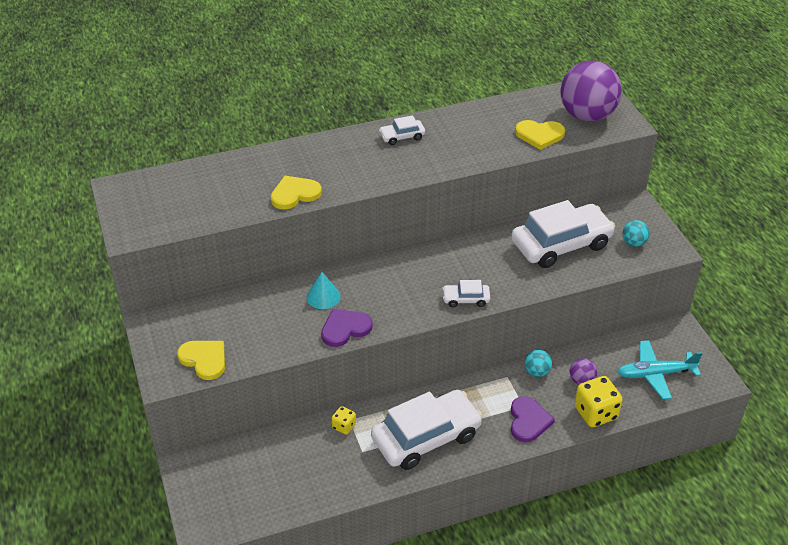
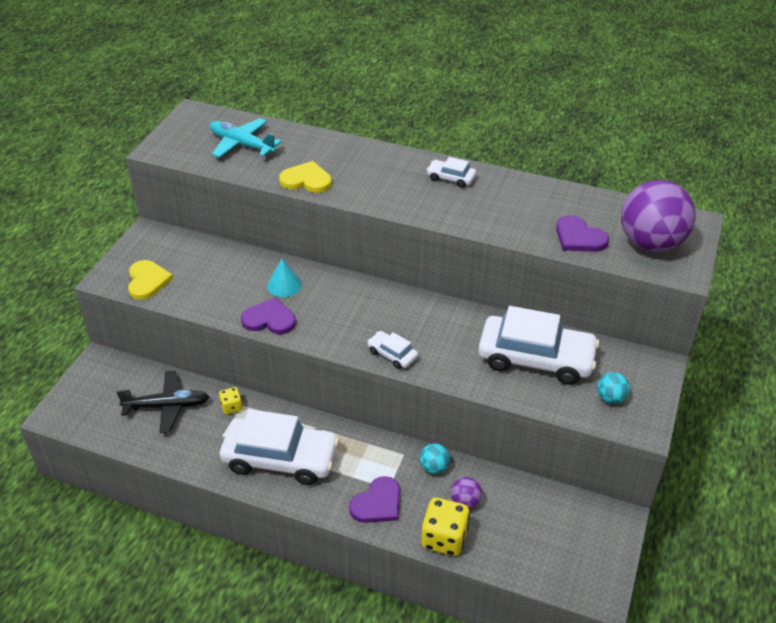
camera: 40 degrees right, 0 degrees up
yellow heart [515,120,565,150] -> purple heart [556,215,609,252]
turquoise plane [617,340,702,399] -> turquoise plane moved to [210,118,282,158]
none -> black plane [116,371,209,433]

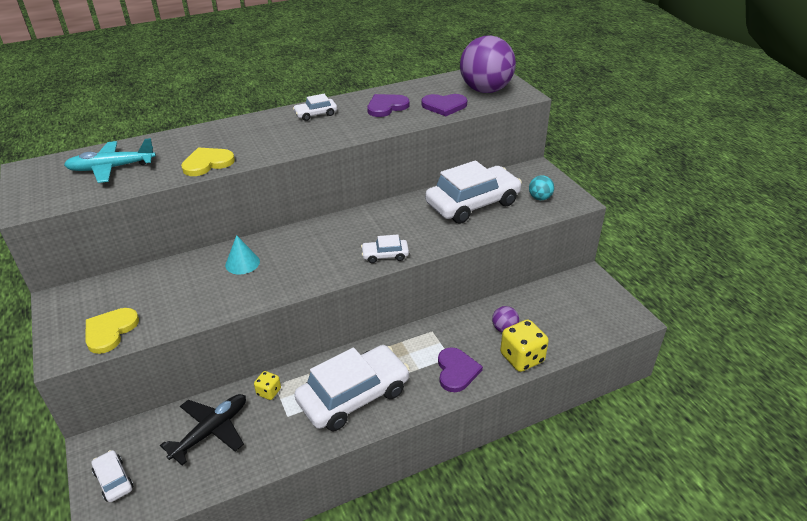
camera: 45 degrees left, 5 degrees down
yellow heart [128,260,173,300] -> yellow heart turned 105 degrees counterclockwise [86,308,139,354]
purple heart [241,297,296,334] -> purple heart moved to [367,94,410,117]
turquoise ball [420,443,450,474] -> none
none -> white car [92,450,134,502]

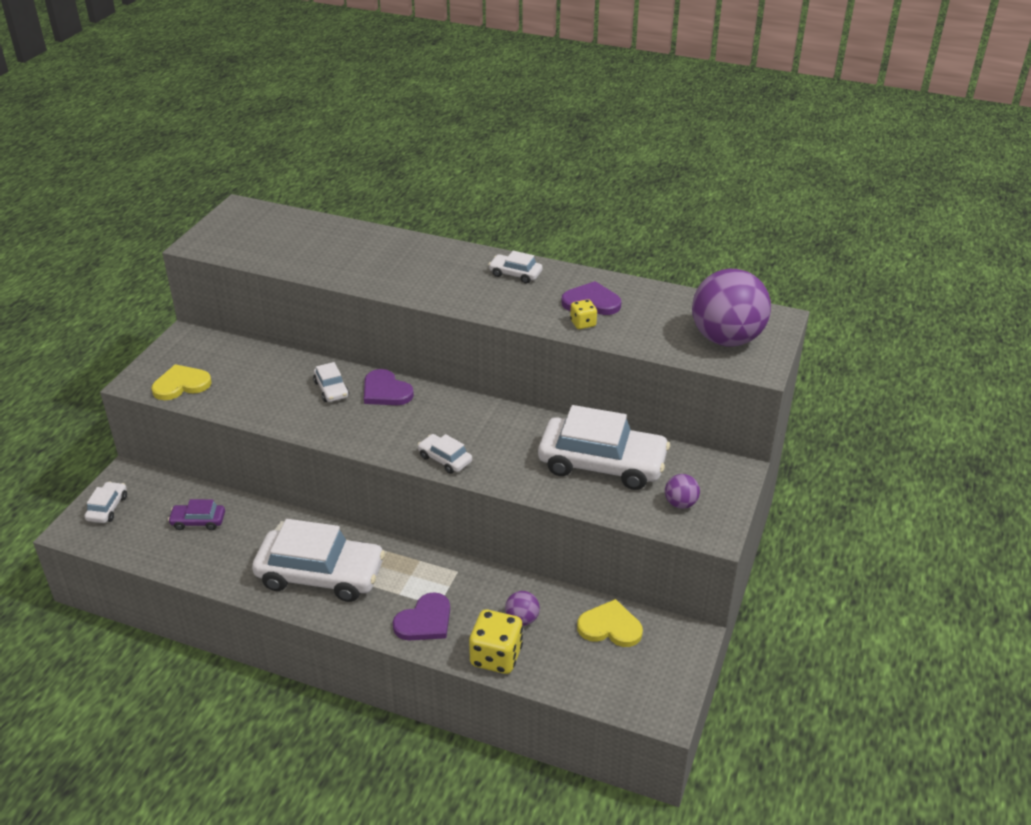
camera: 45 degrees right, 0 degrees up
turquoise plane [64,138,156,183] -> none
black plane [160,394,246,465] -> purple car [168,499,225,530]
yellow heart [181,147,235,176] -> yellow heart moved to [577,599,643,647]
turquoise cone [225,235,260,274] -> white car [313,362,349,402]
yellow dice [254,371,281,400] -> yellow dice moved to [570,299,597,329]
purple heart [421,94,467,116] -> purple heart moved to [364,369,414,405]
turquoise ball [529,175,554,200] -> purple ball [665,474,700,509]

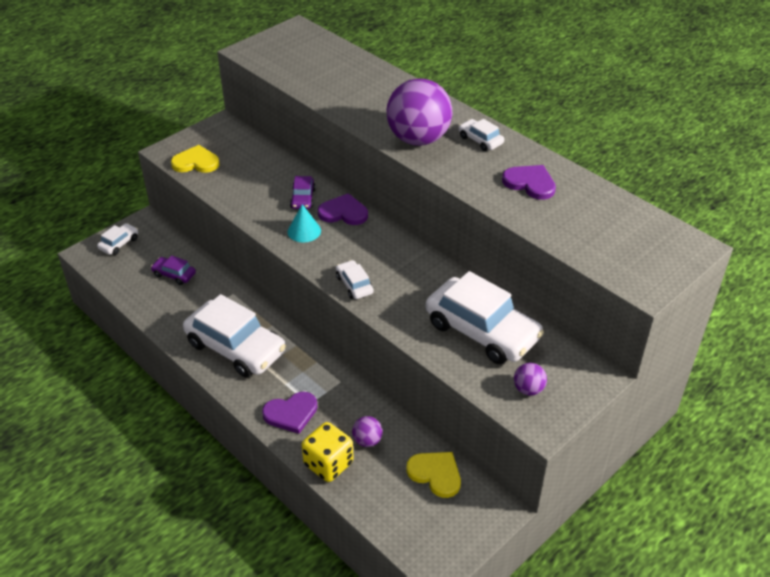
camera: 25 degrees right, 5 degrees up
white car [313,362,349,402] -> purple car [290,176,316,209]
purple heart [364,369,414,405] -> purple heart turned 120 degrees clockwise [318,193,368,225]
yellow dice [570,299,597,329] -> none
purple ball [692,269,771,347] -> purple ball moved to [386,78,452,146]
none -> turquoise cone [288,204,321,242]

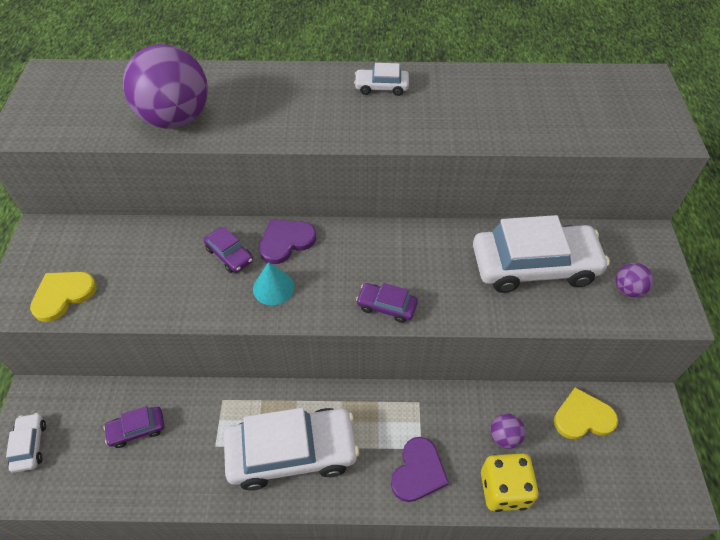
camera: 45 degrees left, 10 degrees up
white car [336,260,374,299] -> purple car [356,283,418,323]
purple ball [386,78,452,146] -> purple ball moved to [123,44,208,129]
purple heart [502,165,556,200] -> none

